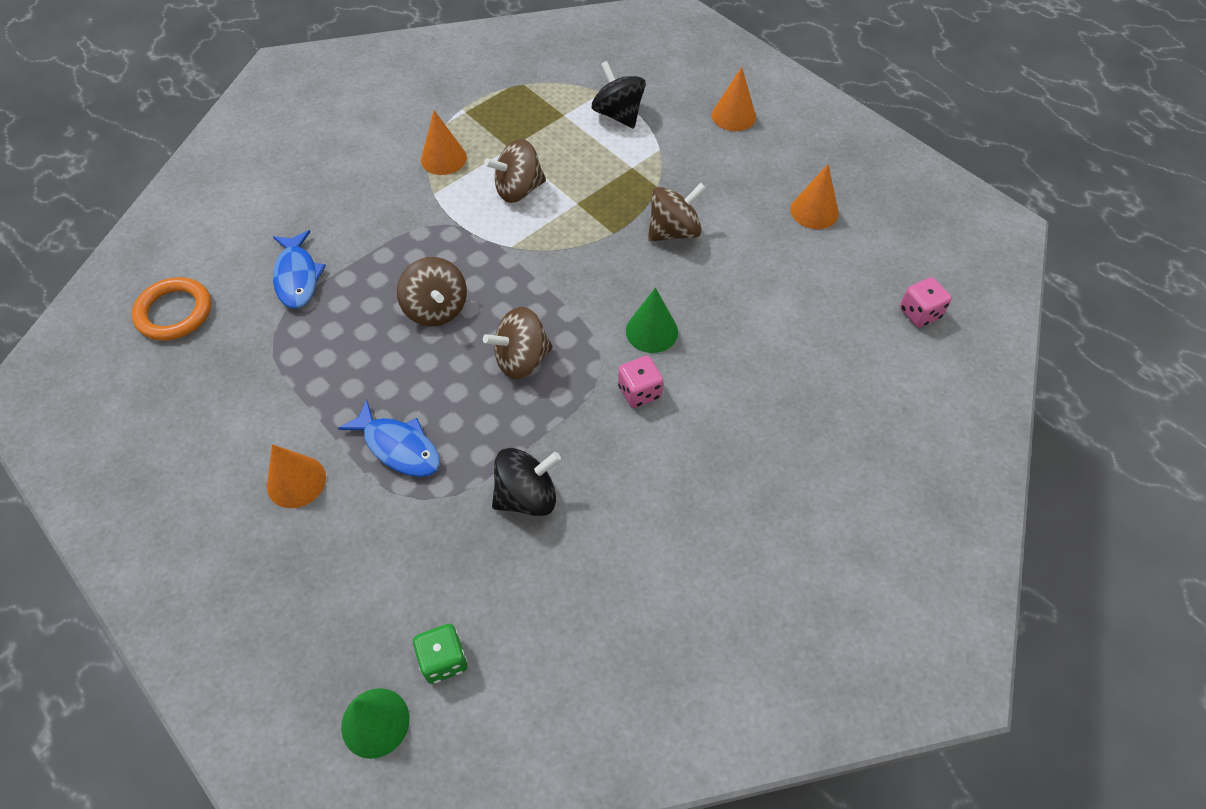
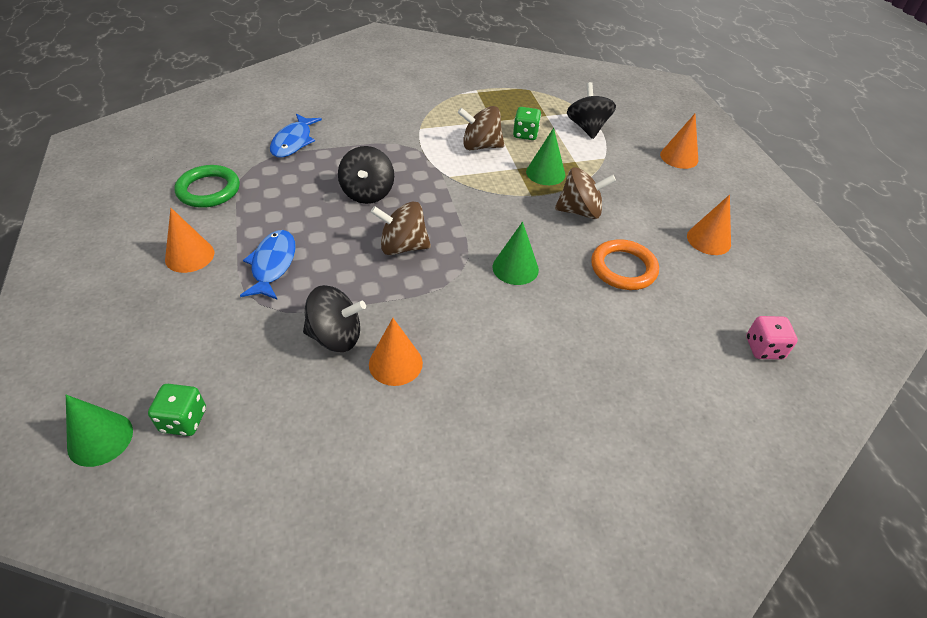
camera: 25 degrees right, 10 degrees down
orange ring [132,277,211,341] -> orange ring moved to [591,239,659,290]
blue fish [338,400,440,477] -> blue fish turned 150 degrees counterclockwise [240,230,296,299]
brown spinning top [397,257,467,326] -> black spinning top [338,146,394,204]
orange cone [421,110,467,175] -> orange cone moved to [369,318,423,386]
pink dice [618,356,663,408] -> none
none -> green ring [175,165,240,208]
none -> green dice [513,107,541,140]
none -> green cone [526,128,565,185]

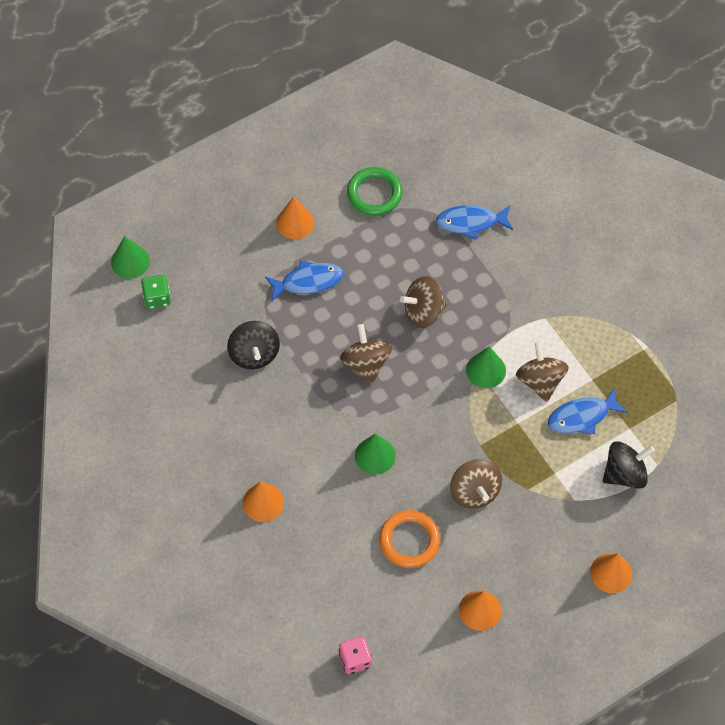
camera: 75 degrees right, 15 degrees up
black spinning top [338,146,394,204] -> brown spinning top [400,276,447,328]
orange cone [369,318,423,386] -> orange cone moved to [243,481,284,522]
green dice [513,107,541,140] -> blue fish [548,388,628,434]
green cone [526,128,565,185] -> green cone moved to [466,346,506,388]

